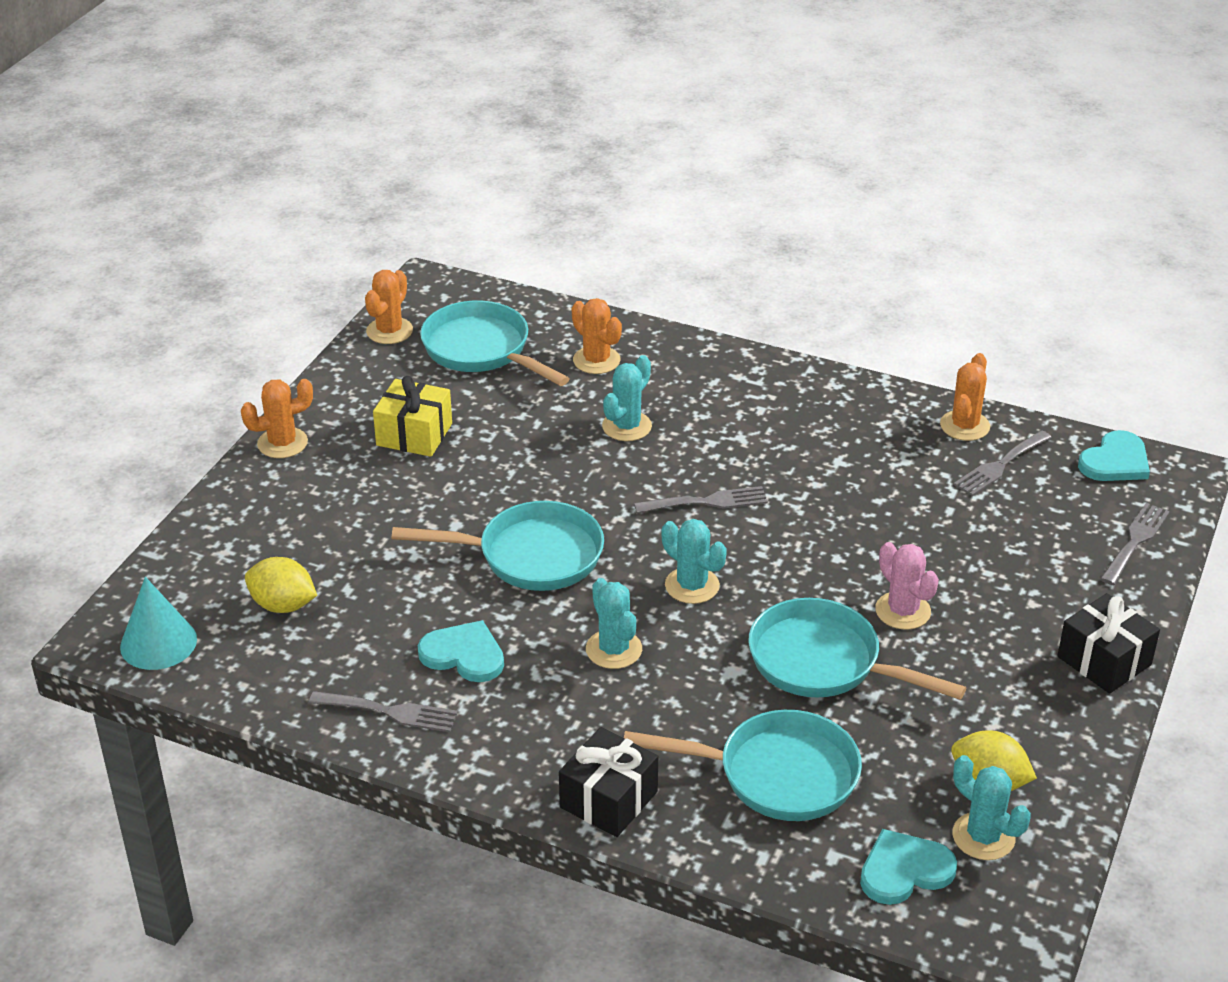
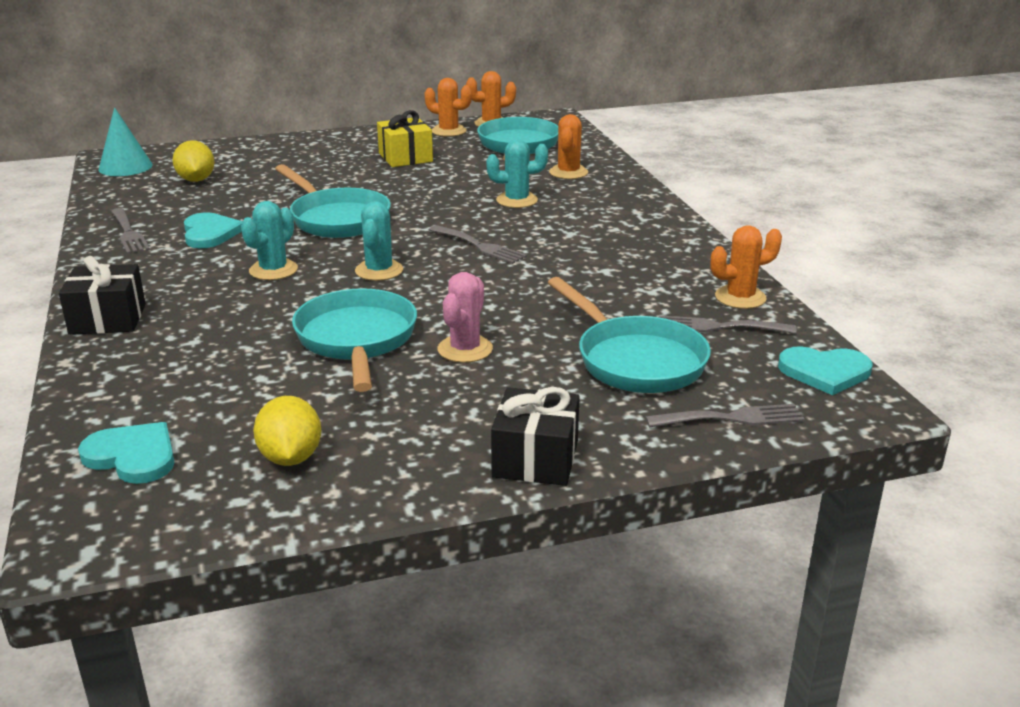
camera: 50 degrees right, 10 degrees down
orange cactus [241,379,313,458] -> orange cactus moved to [424,78,472,137]
turquoise pan [624,710,862,821] -> turquoise pan moved to [548,277,711,393]
turquoise cactus [952,755,1031,860] -> none

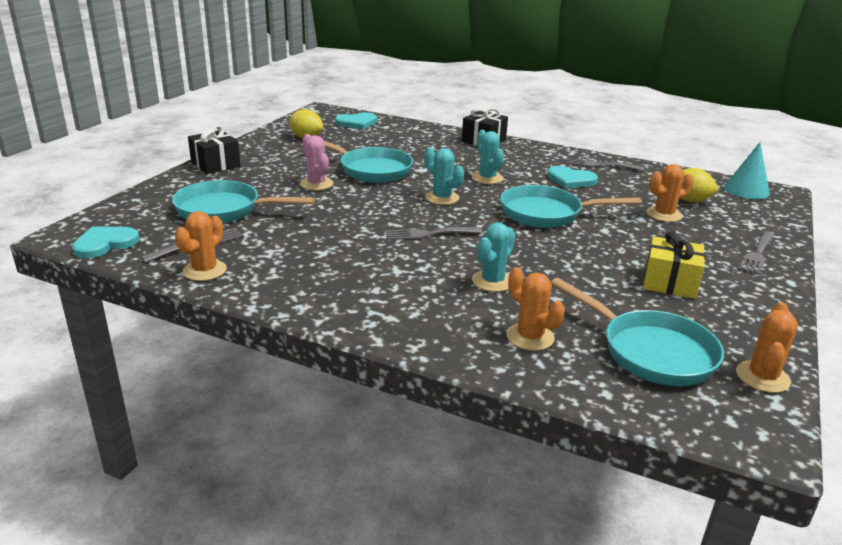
camera: 130 degrees right, 0 degrees up
orange cactus [424,78,472,137] -> orange cactus moved to [647,164,693,222]
grey fork [646,404,805,427] -> grey fork moved to [738,231,775,275]

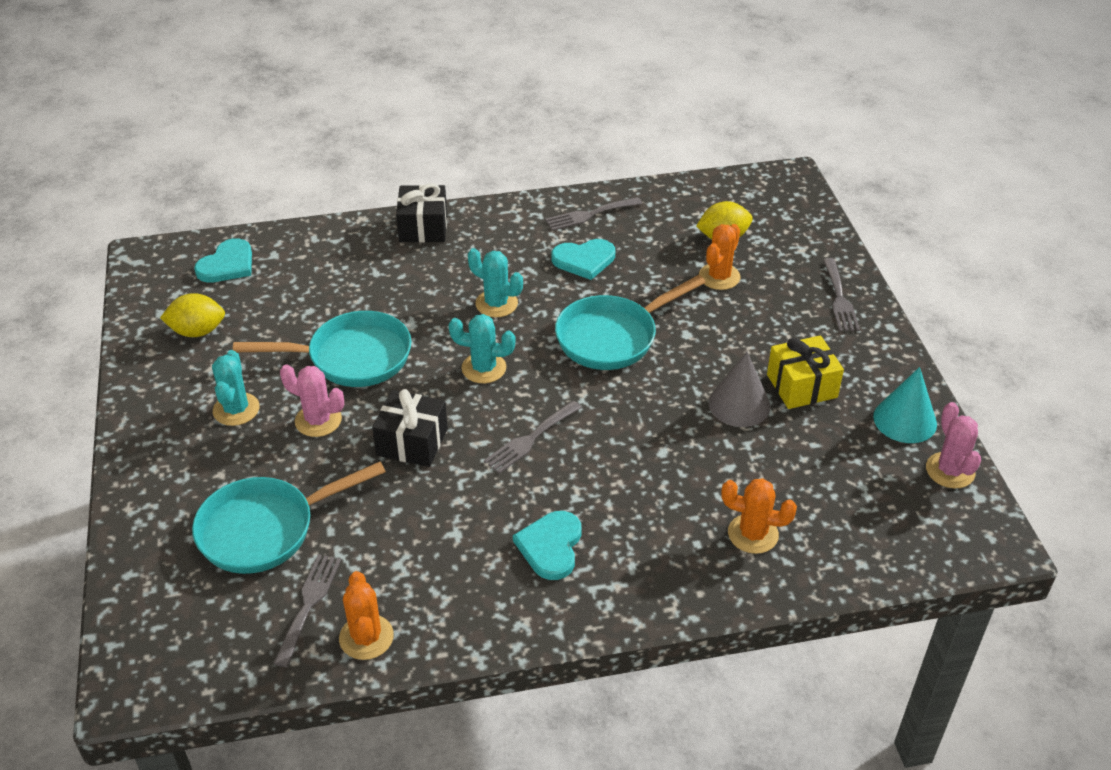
camera: 35 degrees left, 15 degrees up
turquoise heart [72,226,140,258] -> turquoise heart moved to [513,511,582,580]
black gift [188,125,240,174] -> black gift moved to [372,389,448,467]
turquoise cactus [472,222,515,292] -> turquoise cactus moved to [212,350,260,426]
turquoise pan [551,278,724,386] -> none
turquoise cone [724,142,770,199] -> turquoise cone moved to [873,367,937,443]
orange cactus [736,302,798,393] -> pink cactus [926,402,981,488]
none -> grey cone [709,352,771,427]

